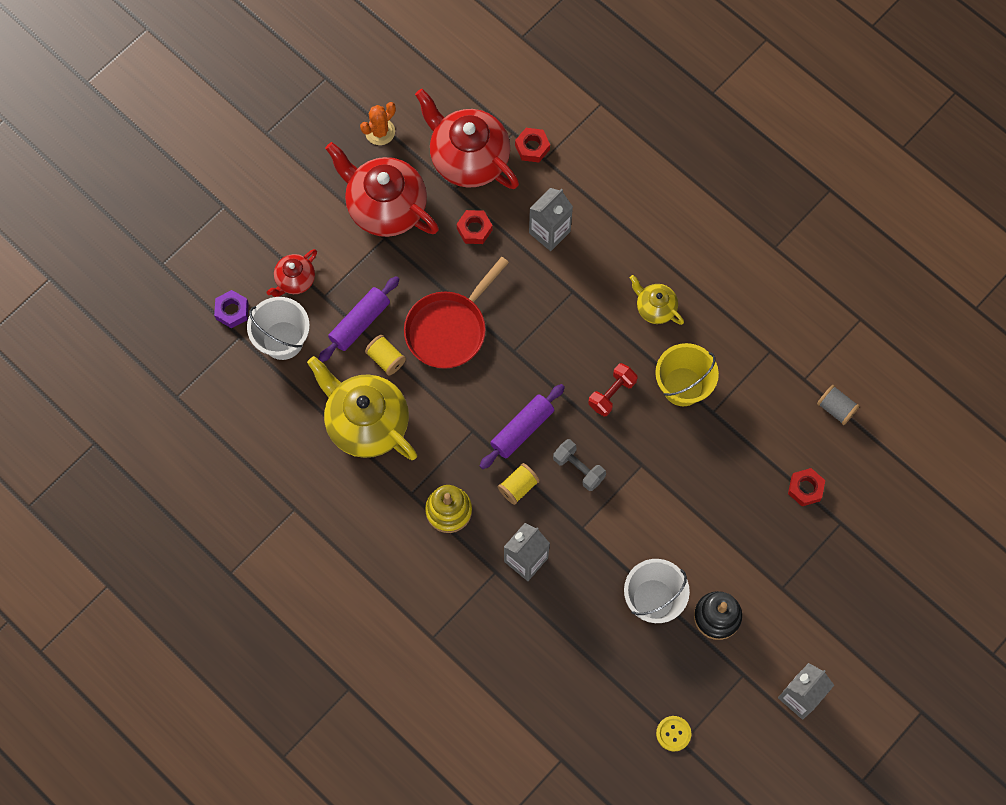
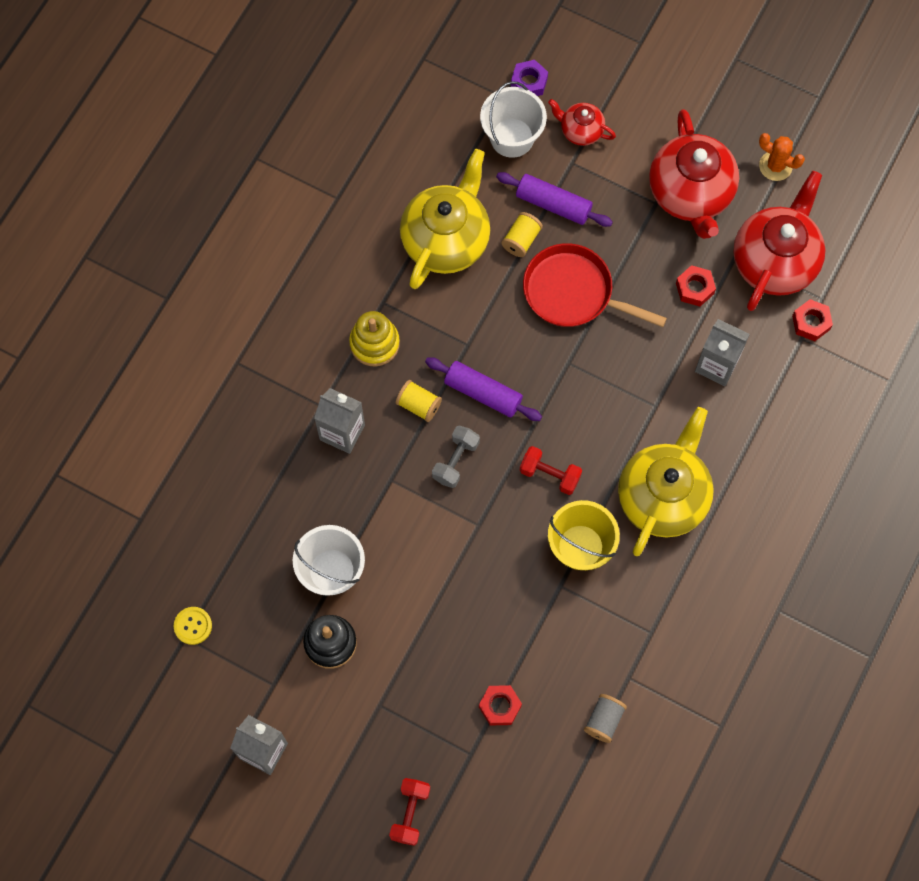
camera: 75 degrees right, 0 degrees up
red teapot [325,142,439,237] -> red teapot turned 150 degrees clockwise [649,109,739,239]
yellow teapot [630,275,684,325] -> yellow teapot [618,407,714,556], size x1.99
none -> red dumbbell [389,778,430,846]

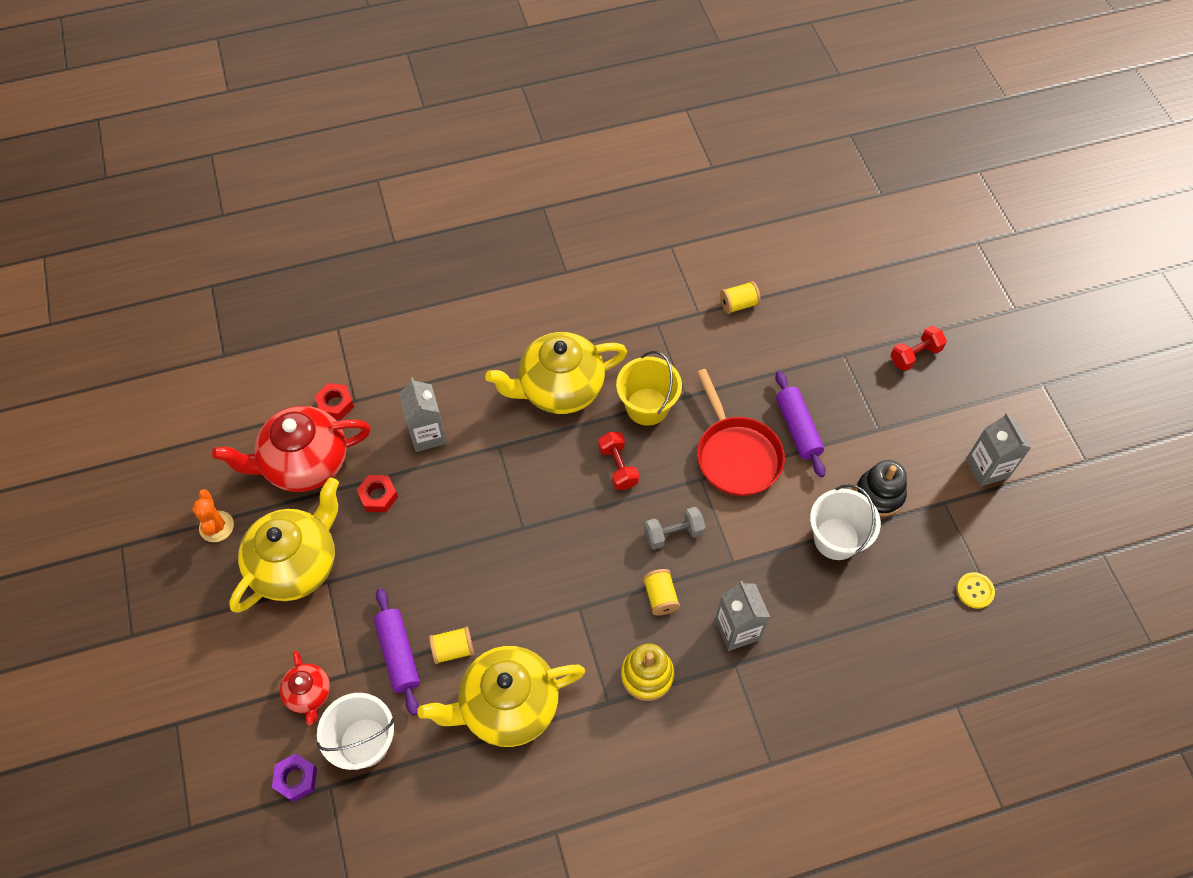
camera: 135 degrees left, 10 degrees down
purple rolling pin [425,357,542,421] -> purple rolling pin moved to [775,371,826,477]
red nut [479,685,522,726] -> none
red pan [523,243,667,327] -> red pan moved to [697,369,785,496]
grey spool [584,694,627,743] -> yellow spool [720,281,761,314]
red teapot [649,109,739,239] -> yellow teapot [229,478,339,613]

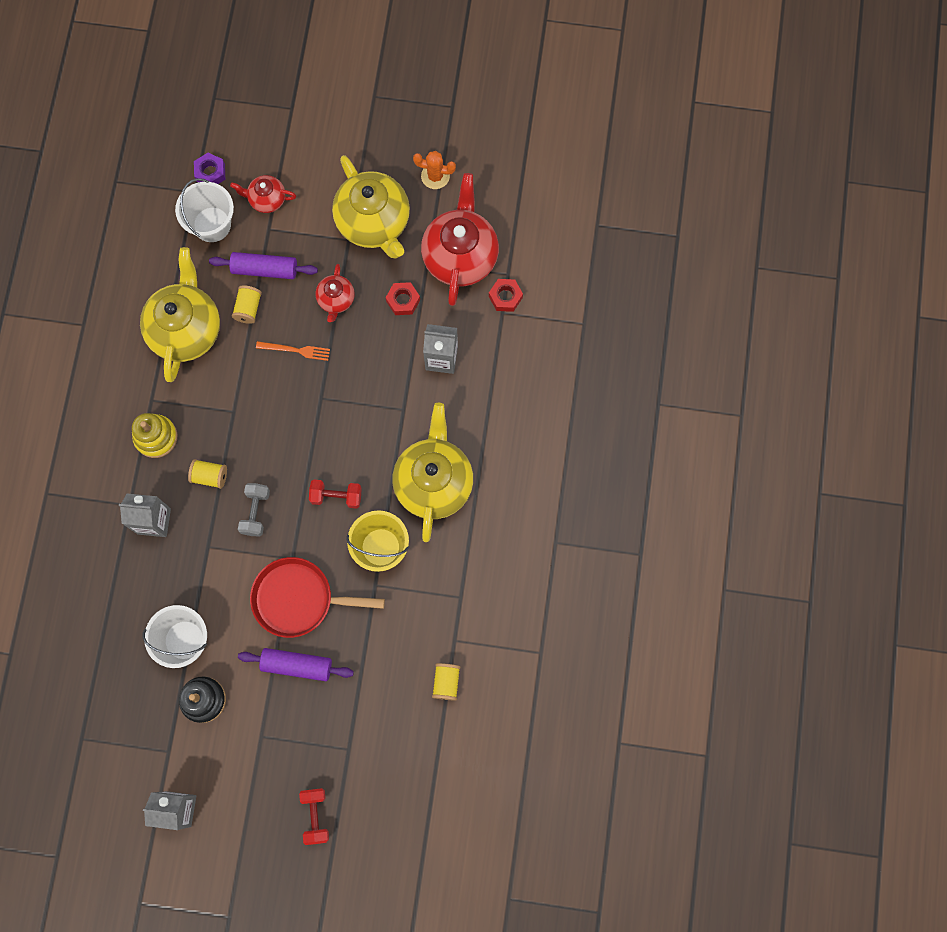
camera: 115 degrees right, 15 degrees up
yellow button [957,572,995,609] -> none
none -> orange fork [256,341,330,361]
none -> red teapot [316,264,354,322]

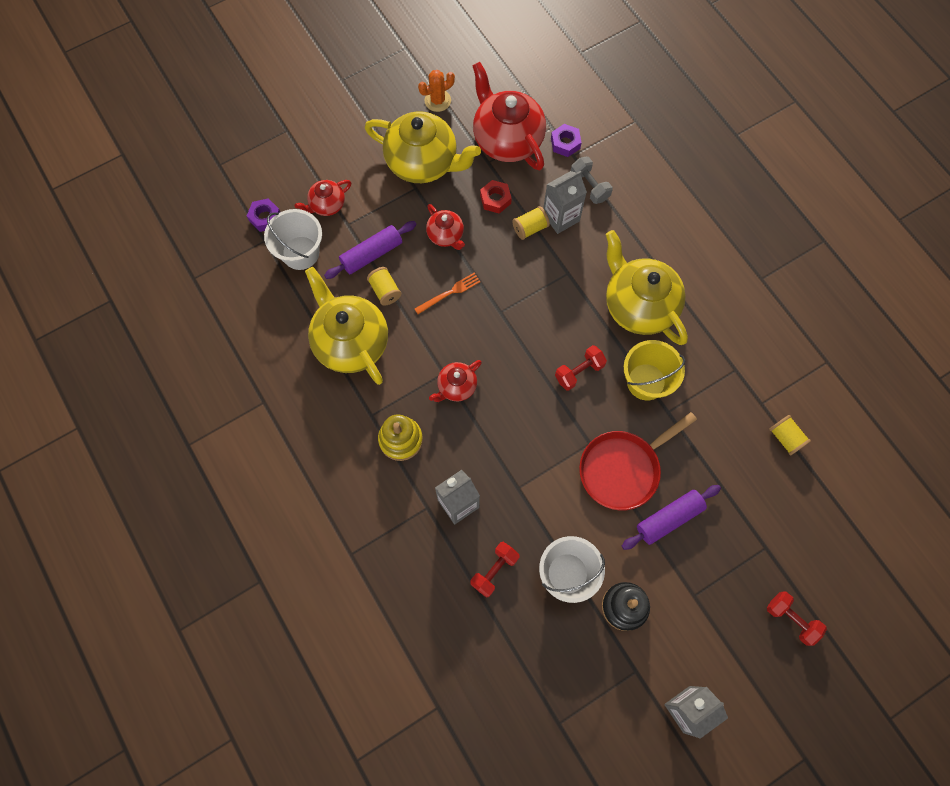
camera: 40 degrees left, 5 degrees down
yellow spool [188,459,227,489] -> yellow spool moved to [512,206,550,240]
grey dumbbell [238,483,270,536] -> grey dumbbell moved to [571,157,613,204]
red nut [489,279,523,312] -> purple nut [551,124,582,157]
none -> red teapot [429,360,482,402]
none -> red dumbbell [470,542,519,598]

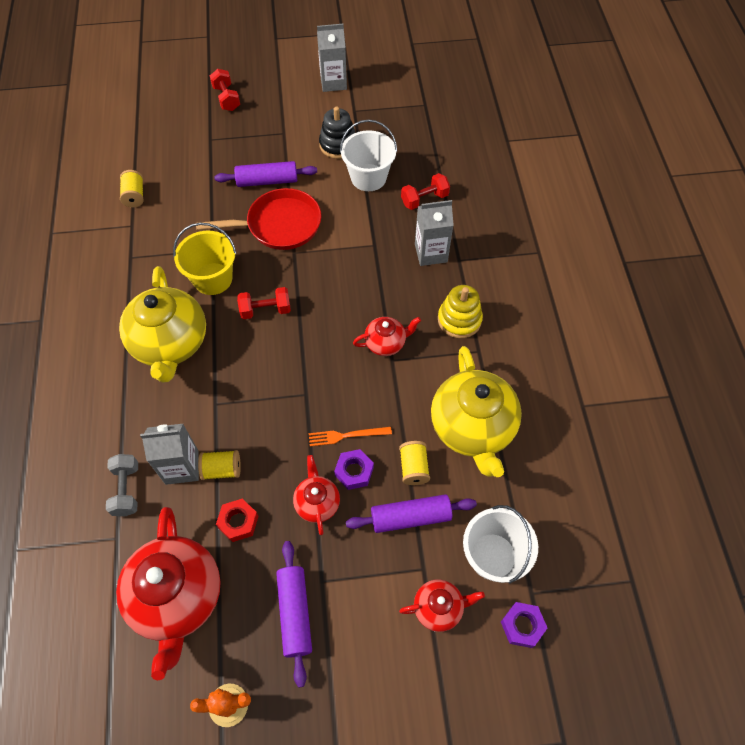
camera: 155 degrees left, 10 degrees down
yellow teapot [365,111,481,183] -> purple rolling pin [276,541,312,688]
purple nut [551,124,582,157] -> purple nut moved to [334,449,374,490]

